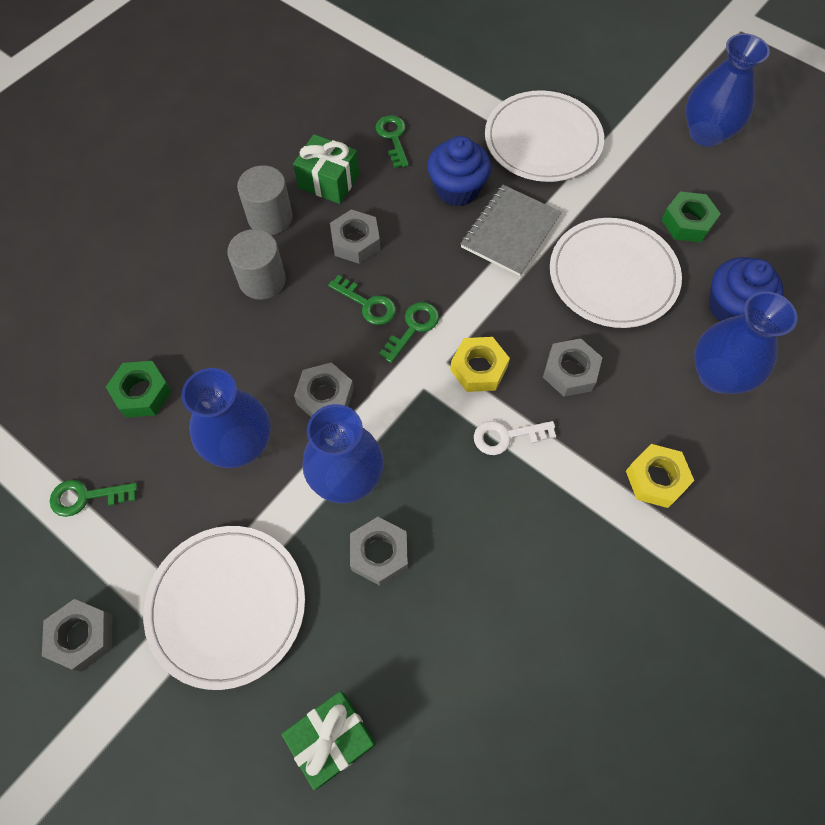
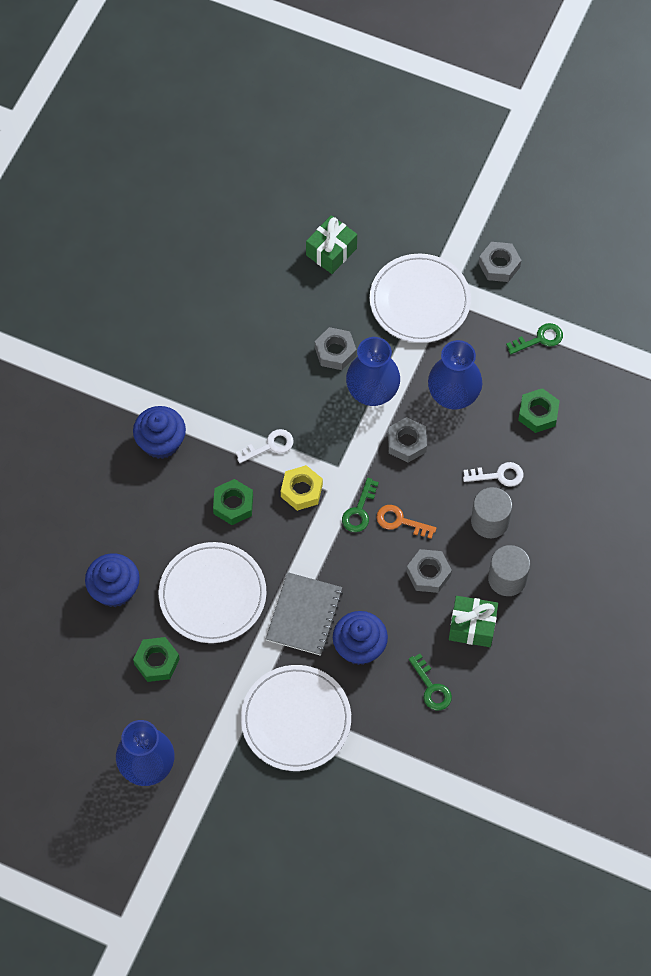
camera: 165 degrees right, 0 degrees up
green key [328,275,396,325] -> orange key [376,505,436,539]
grey nut [543,338,603,397] -> green nut [213,479,253,525]
yellow nut [626,444,694,508] -> blue cupcake [133,406,186,459]
blue vase [694,291,797,394] -> none
none -> white key [463,462,523,487]

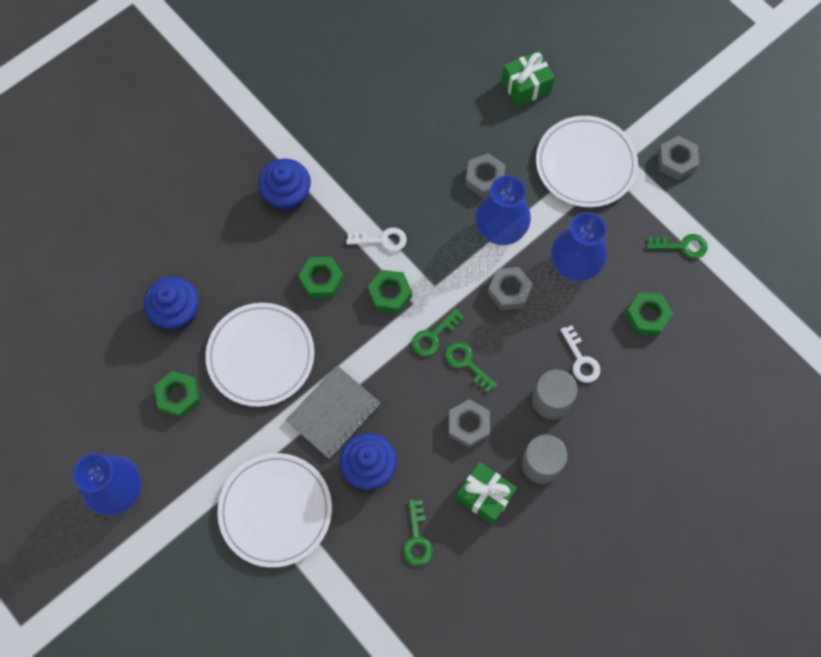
camera: 25 degrees right, 5 degrees up
yellow nut [281,465,323,511] -> green nut [368,270,412,313]
orange key [376,505,436,539] -> green key [445,342,497,393]
white key [463,462,523,487] -> white key turned 45 degrees clockwise [560,325,601,383]

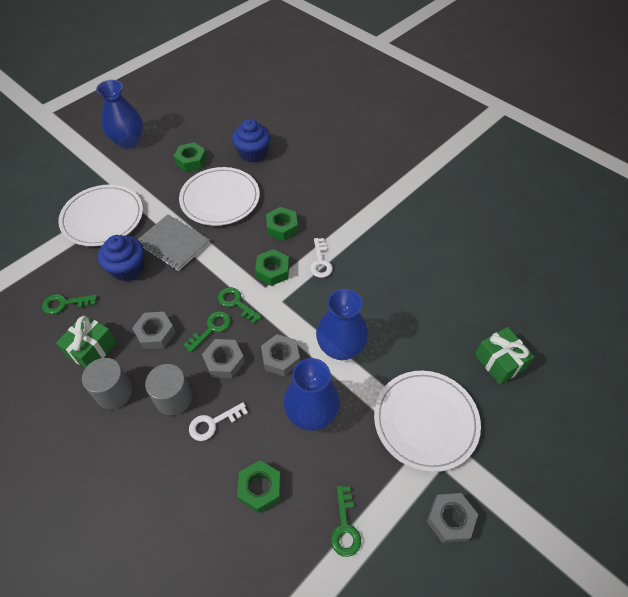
camera: 85 degrees right, 15 degrees down
blue cupcake [258,159,311,212] -> none
grey nut [465,153,506,198] -> grey nut moved to [202,339,245,378]

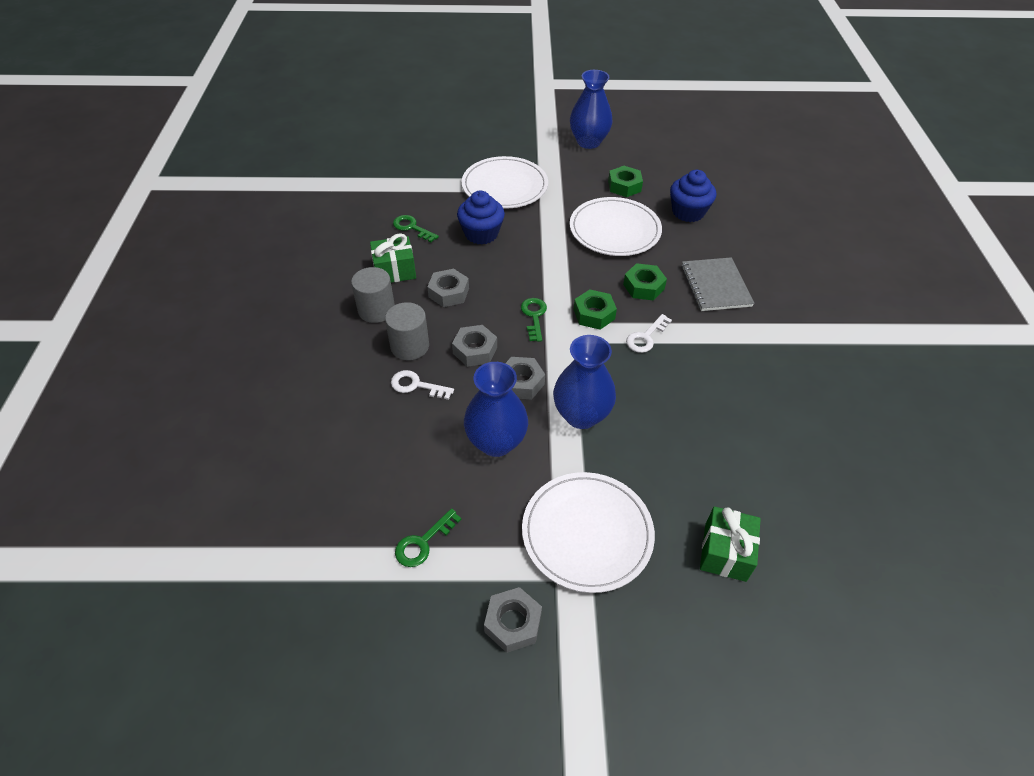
camera: 45 degrees right, 5 degrees down
grey notebook [137,214,210,271] -> grey notebook moved to [681,257,755,311]
green key [184,311,231,352] -> none
green nut [237,460,281,513] -> none

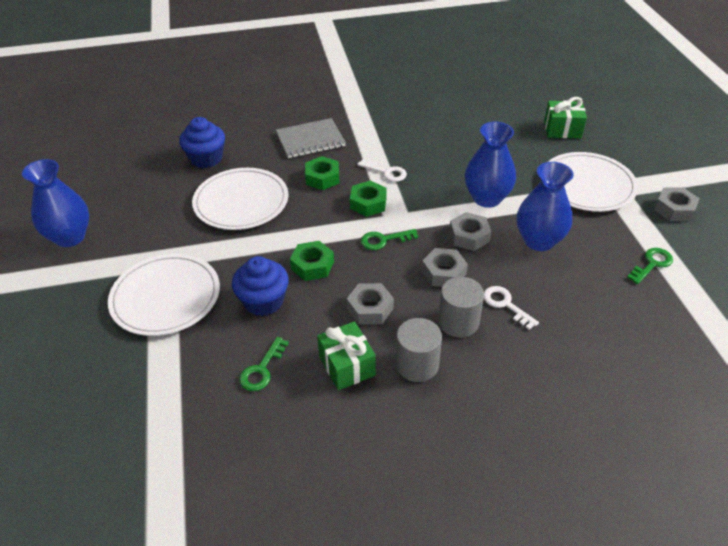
camera: 100 degrees left, 5 degrees down
white key [391,370,454,400] -> white key turned 135 degrees clockwise [484,286,539,330]
green key [395,508,462,567] -> green key turned 75 degrees counterclockwise [627,248,673,284]
green nut [608,166,643,197] -> green nut moved to [290,241,334,281]

